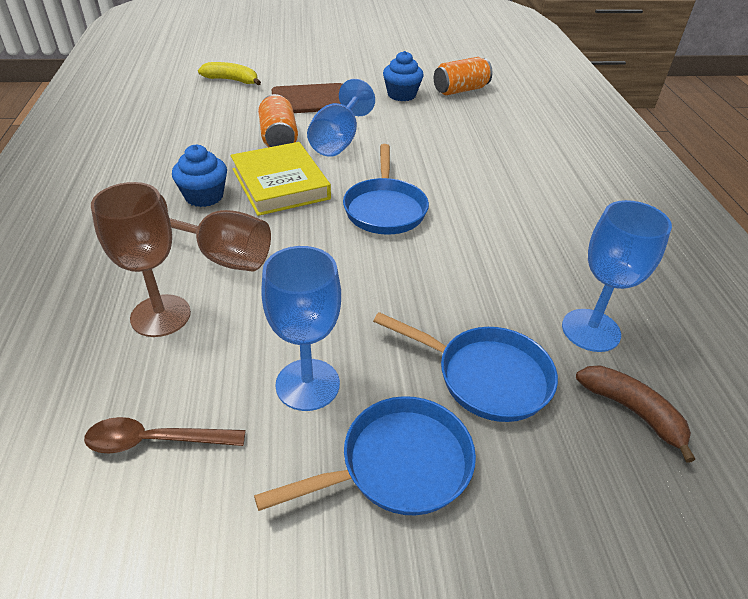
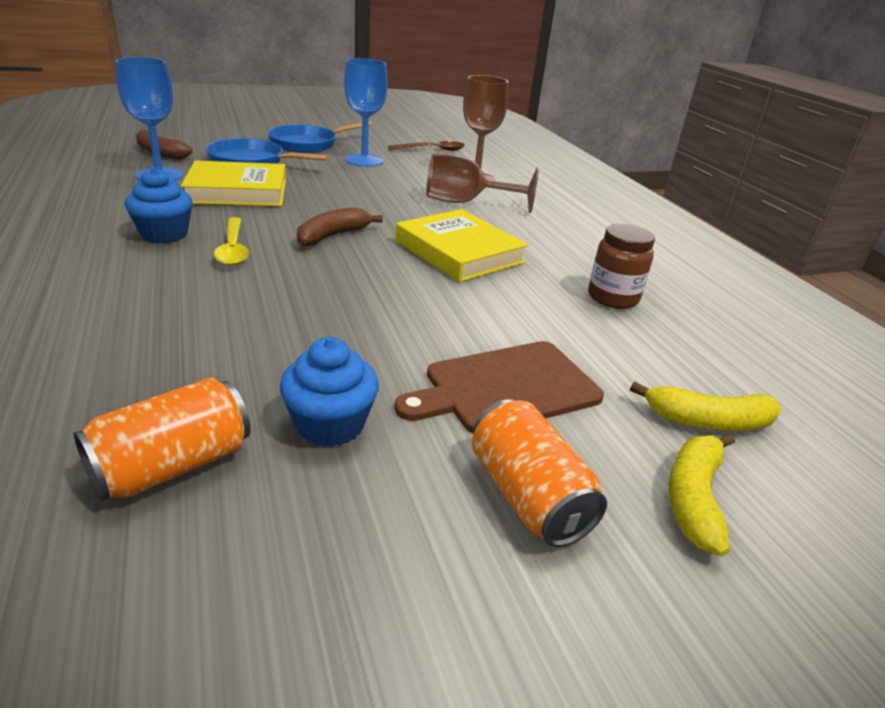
camera: 165 degrees right, 10 degrees down
blue cupcake [172,145,227,207] -> blue cupcake moved to [125,168,193,243]
orange can [258,94,298,147] -> orange can moved to [472,399,607,547]
blue goblet [307,79,375,157] -> none
blue pan [343,144,429,235] -> brown banana [297,207,383,246]
none -> yellow book [181,160,286,206]
none -> yellow spoon [214,217,249,266]
none -> brown jar [588,224,655,309]
none -> yellow banana [669,433,735,556]

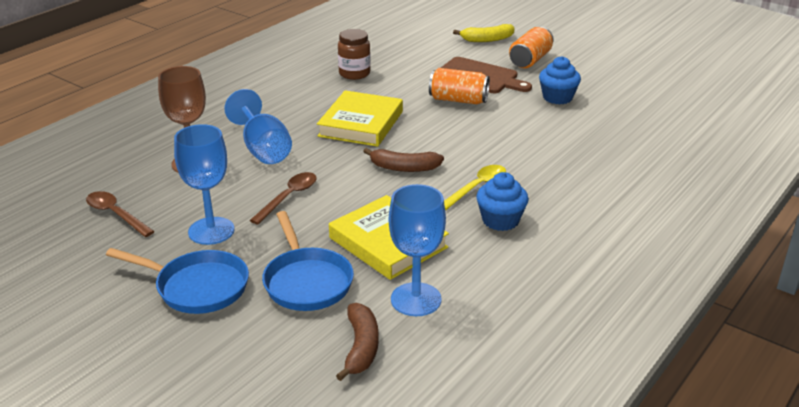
camera: 120 degrees left, 0 degrees up
orange can [74,378,251,501] -> orange can moved to [429,68,490,104]
brown goblet [427,154,539,213] -> blue goblet [224,89,292,164]
yellow banana [630,381,781,431] -> none
none -> brown spoon [249,172,317,224]

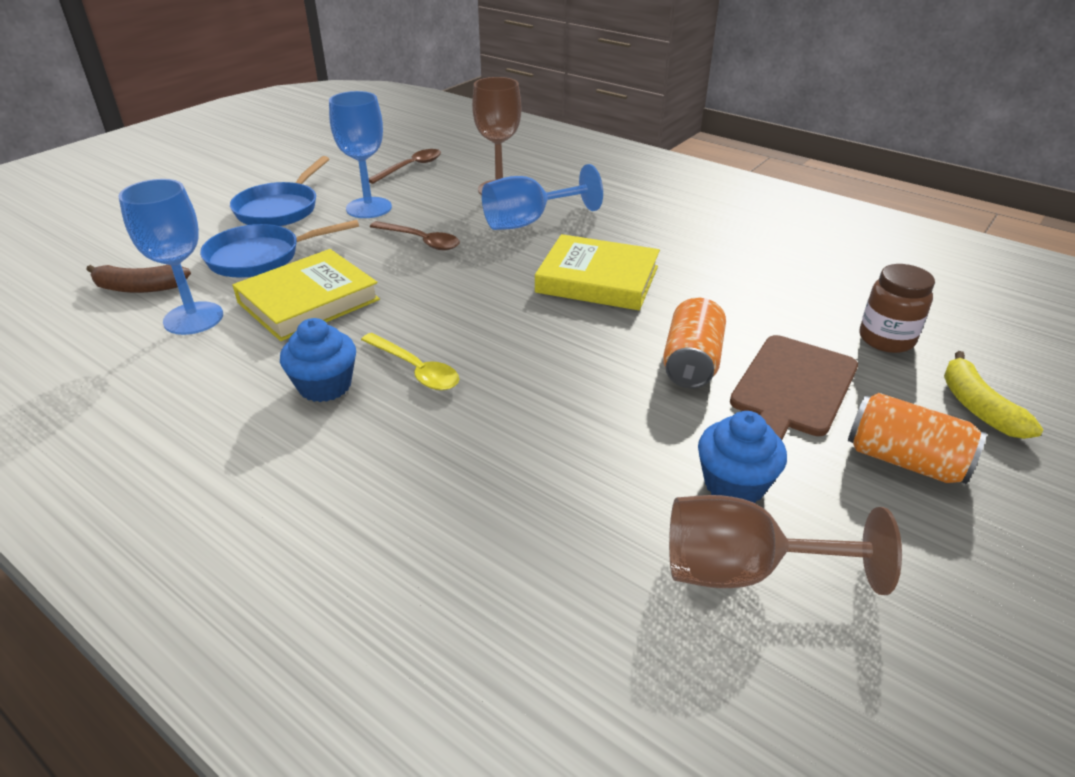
camera: 90 degrees right, 5 degrees up
brown jar [338,29,371,80] -> brown jar moved to [860,264,935,353]
brown banana [363,148,444,172] -> none
none -> brown goblet [669,495,902,595]

